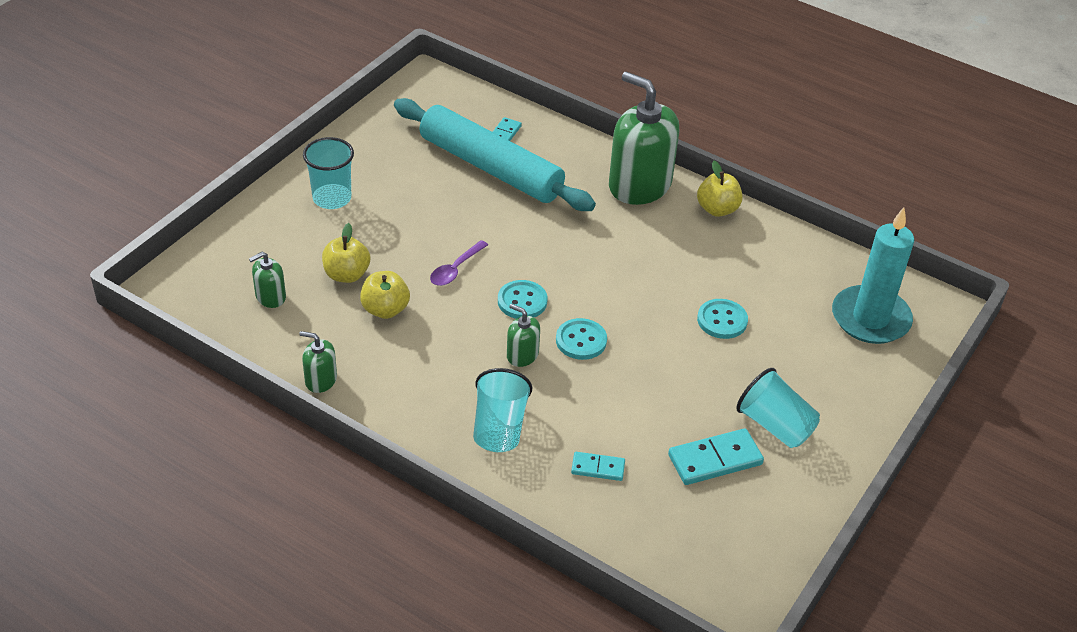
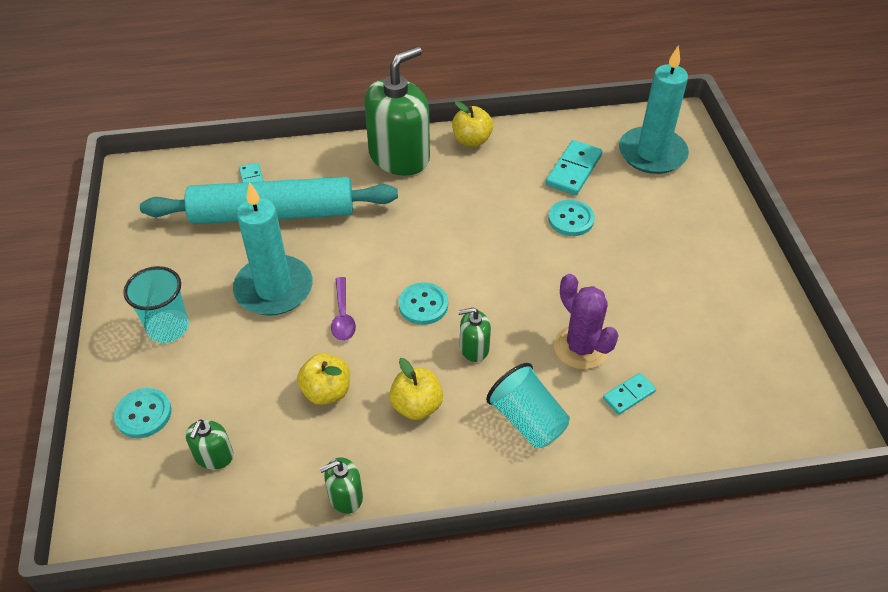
camera: 40 degrees left, 5 degrees up
yellow apple [322,223,371,283] -> yellow apple moved to [389,358,443,420]
turquoise button [556,318,607,360] -> turquoise button moved to [114,388,172,438]
green soap dispenser [609,72,679,205] -> green soap dispenser turned 135 degrees clockwise [364,46,430,176]
turquoise domino [668,428,764,485] -> turquoise domino moved to [546,140,603,195]
turquoise cup [736,368,820,448] -> none
none -> turquoise candle [233,182,313,316]
none -> purple cactus [554,274,619,370]

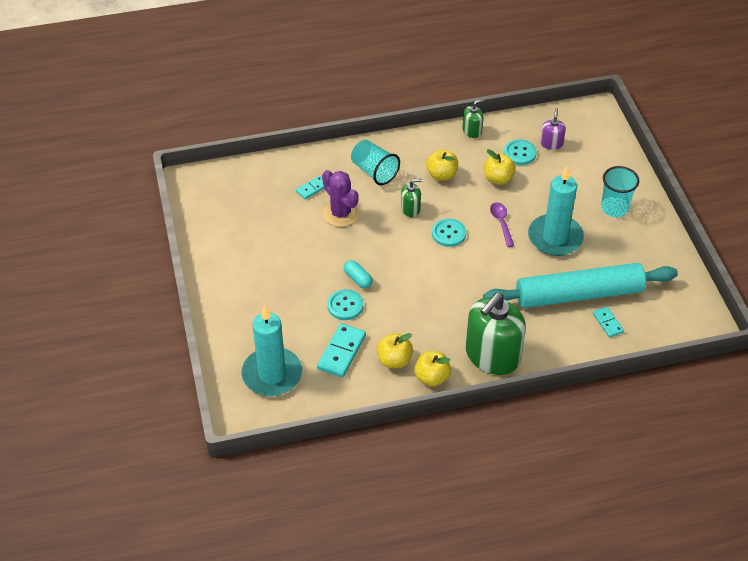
camera: 175 degrees right, 0 degrees up
turquoise button [114,388,172,438] -> turquoise button moved to [504,139,537,165]
green soap dispenser [186,420,234,470] -> purple soap dispenser [540,108,566,150]
none -> turquoise capsule [344,260,373,289]
none -> yellow apple [377,333,413,368]

